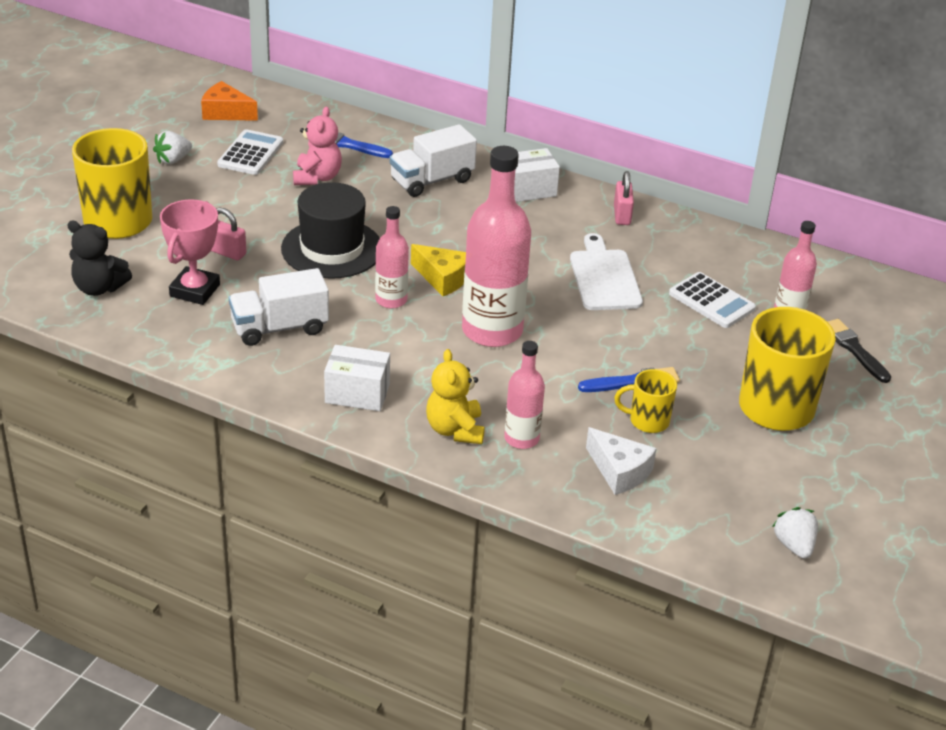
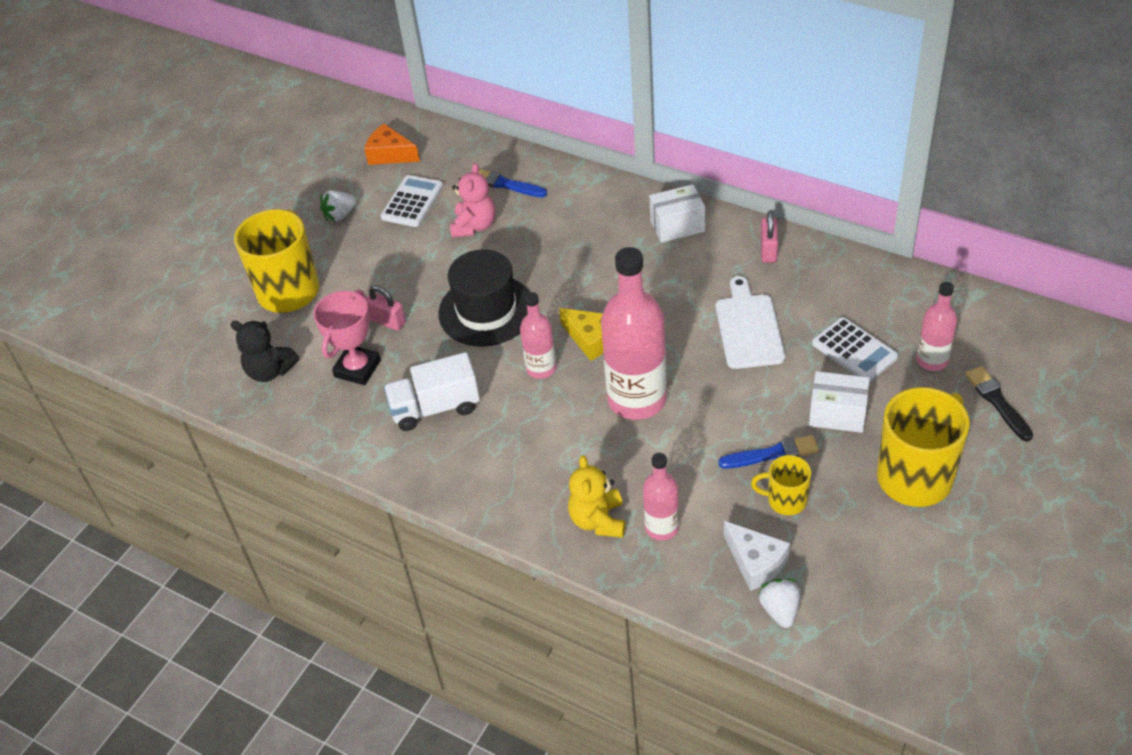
camera: 10 degrees right, 10 degrees up
white box [324,345,390,411] -> white box moved to [809,371,870,433]
white truck [390,124,477,197] -> none
white strawberry [772,507,818,559] -> white strawberry moved to [758,579,800,628]

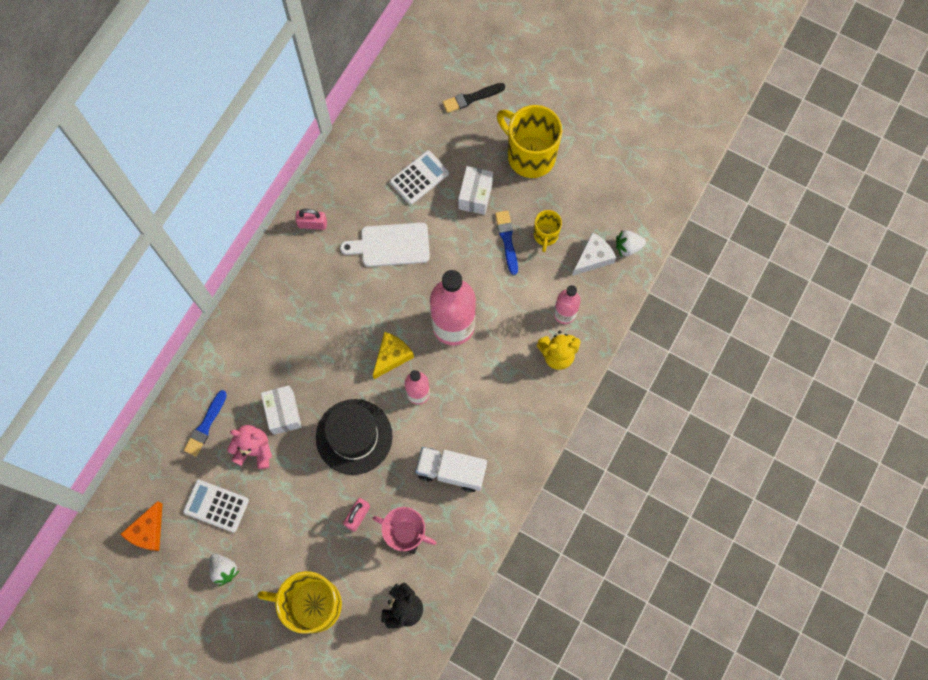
camera: 95 degrees left, 25 degrees up
white truck [384,352,480,431] -> white truck turned 120 degrees clockwise [415,447,487,492]
white box [649,184,705,243] -> white box moved to [261,385,302,435]
pink bottle [916,282,957,371] -> none

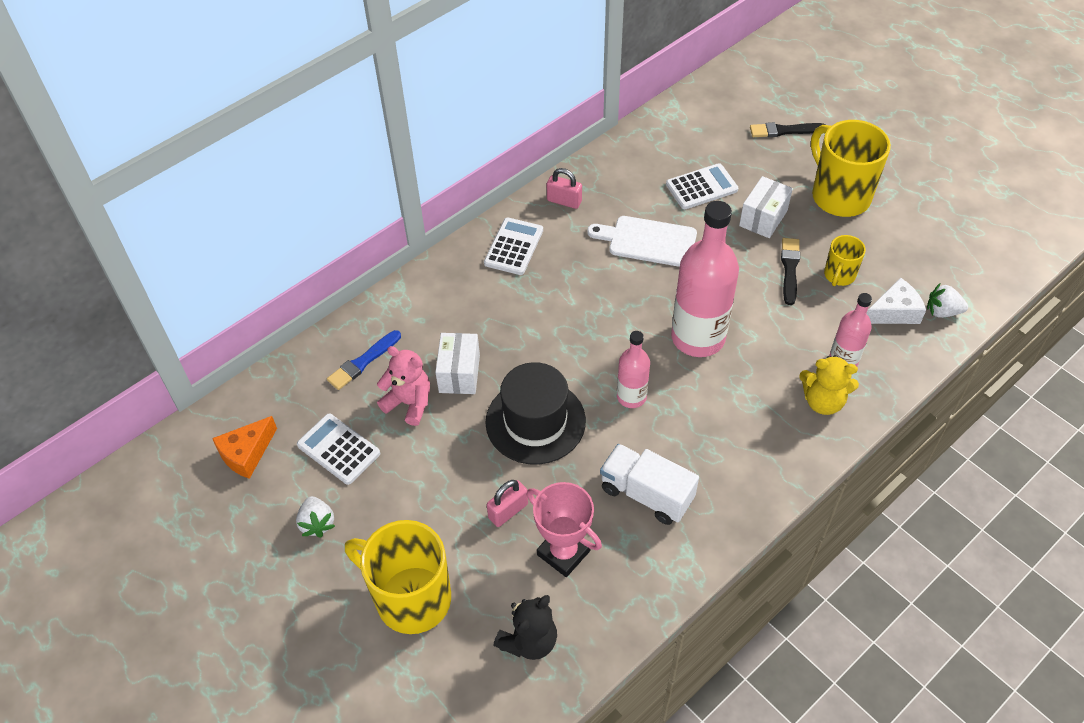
camera: 20 degrees right, 20 degrees down
yellow cheese [373,332,414,379] -> none
blue brush [495,210,518,275] -> black brush [781,238,800,305]
none -> white calculator [484,217,543,275]

